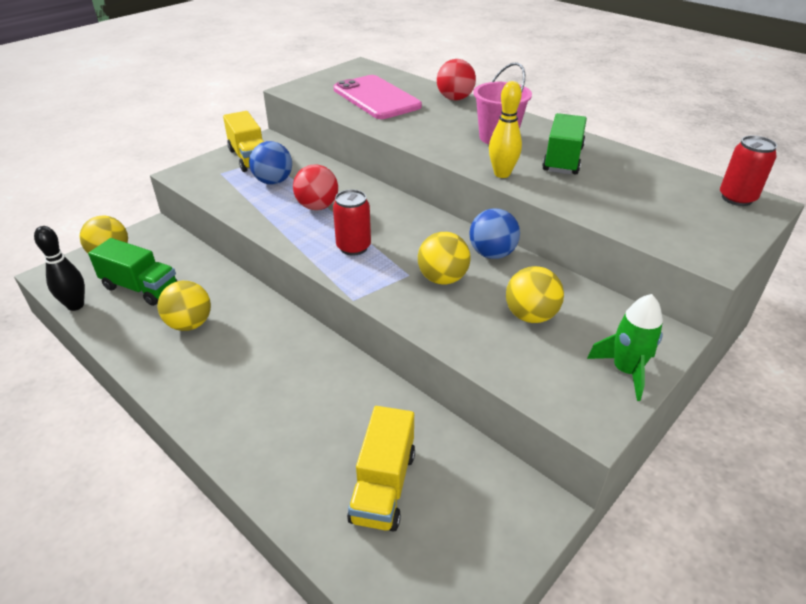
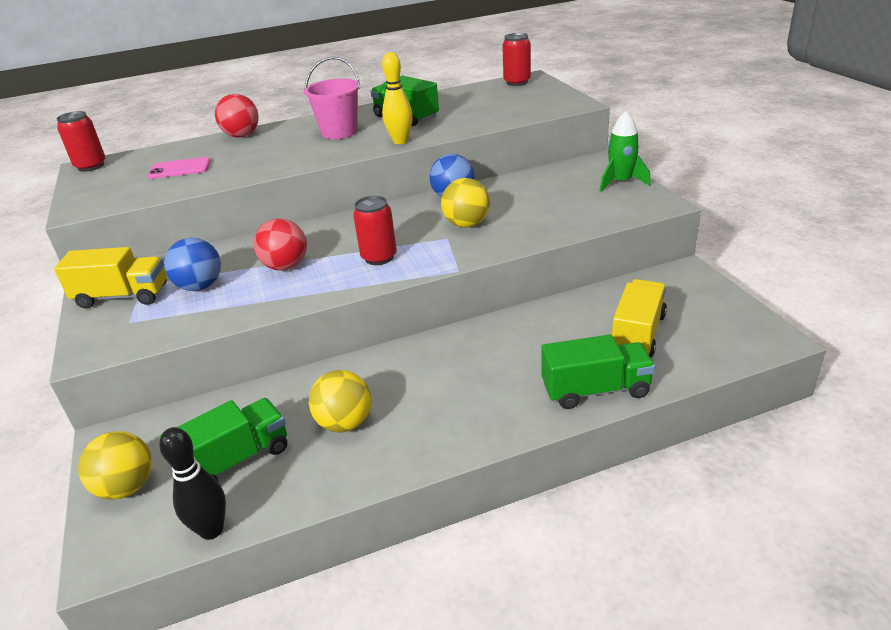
camera: 60 degrees left, 5 degrees down
pink phone [334,75,422,119] -> pink phone [148,157,211,179], size x0.53
yellow truck [347,406,415,532] -> yellow truck turned 105 degrees counterclockwise [612,279,667,358]
yellow ball [506,266,564,323] -> none
none -> red can [56,111,106,172]
none -> green truck [541,335,655,409]

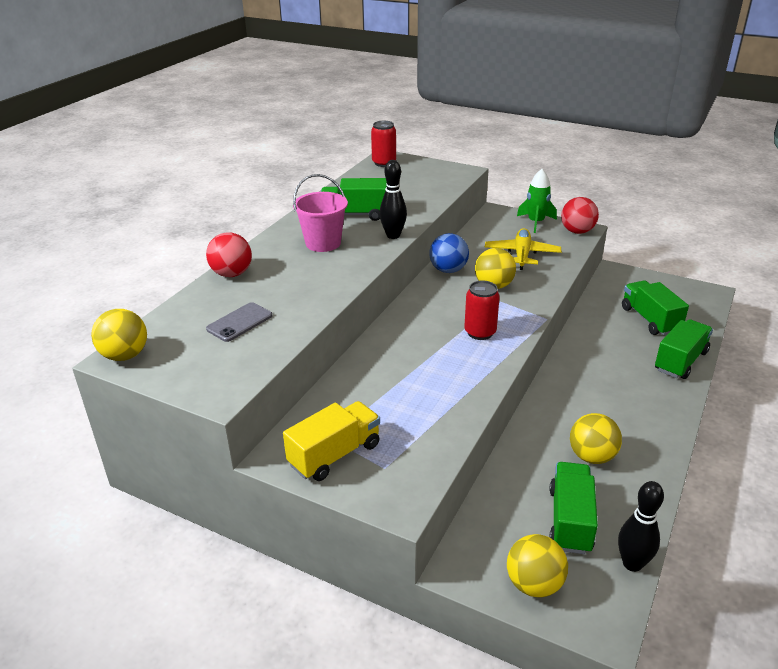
camera: 45 degrees left, 0 degrees up
red can [56,111,106,172] -> yellow ball [91,309,147,361]
pink phone [148,157,211,179] -> grey phone [206,302,273,342]
blue ball [164,238,221,291] -> none
red ball [254,218,307,271] -> red ball moved to [561,197,599,234]
yellow bowling pin [382,52,413,144] -> black bowling pin [380,160,407,239]
yellow truck [612,279,667,358] -> green truck [622,280,689,336]
none -> yellow plane [485,228,561,270]

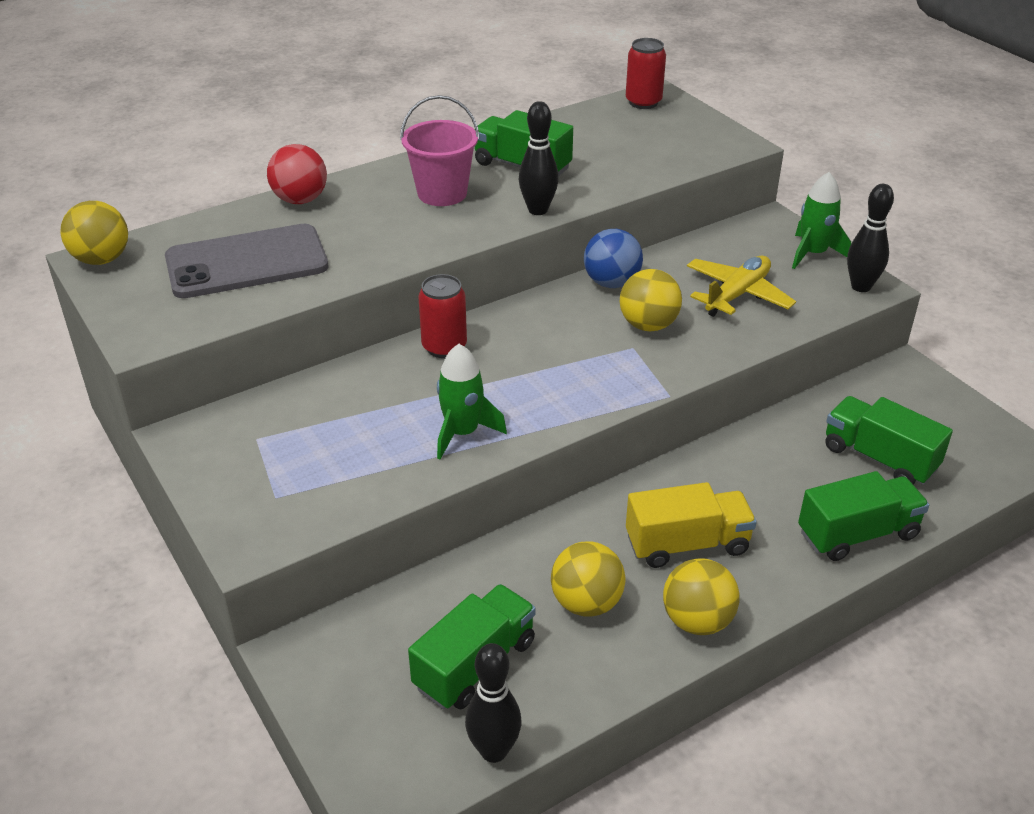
camera: 30 degrees right, 5 degrees up
grey phone [206,302,273,342] -> grey phone [165,224,328,298], size x1.90
yellow truck [283,401,380,481] -> yellow truck moved to [626,482,757,568]
red can [464,281,500,340] -> red can moved to [418,274,467,358]
yellow ball [507,534,568,598] -> yellow ball moved to [663,558,740,635]
red ball [561,197,599,234] -> black bowling pin [847,184,894,292]
green truck [622,280,689,336] -> green truck turned 60 degrees counterclockwise [825,396,953,485]
none -> green rocket [437,344,507,459]

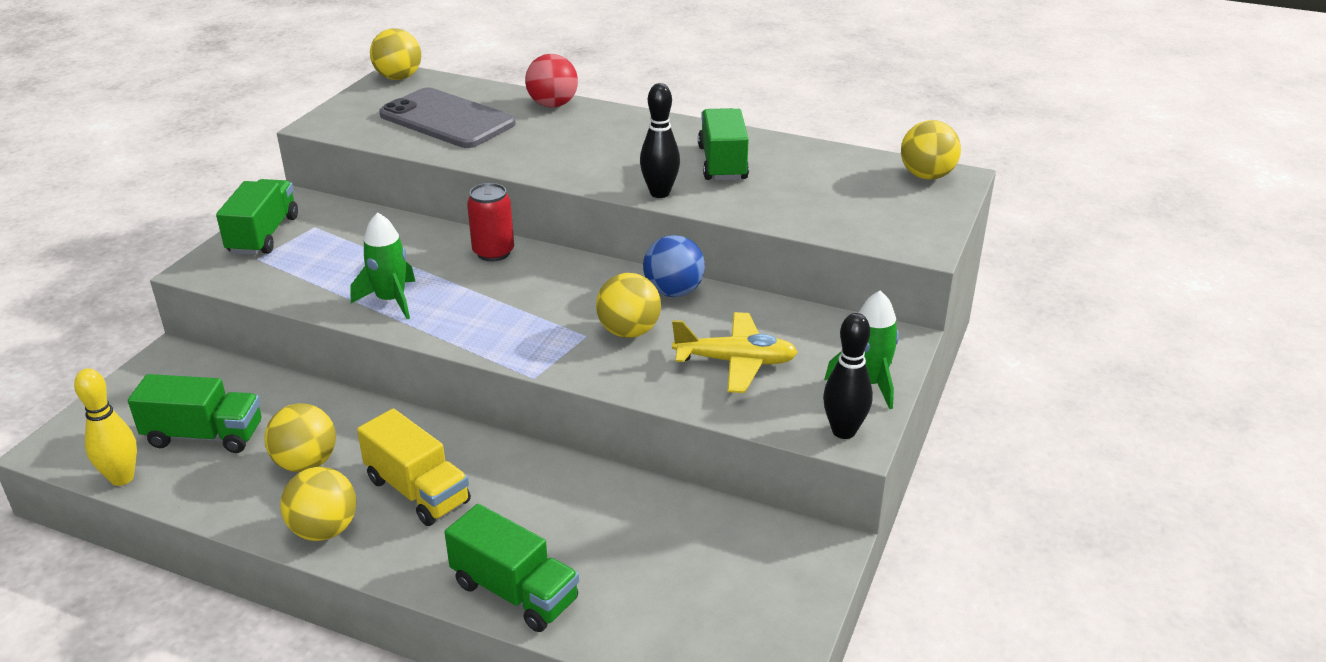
camera: 55 degrees right, 5 degrees down
pink bucket [400,95,480,206] -> none
black bowling pin [465,643,521,763] -> yellow bowling pin [74,368,137,486]
red can [626,38,666,109] -> yellow ball [901,120,961,180]
green truck [825,396,953,485] -> green truck moved to [216,179,298,255]

